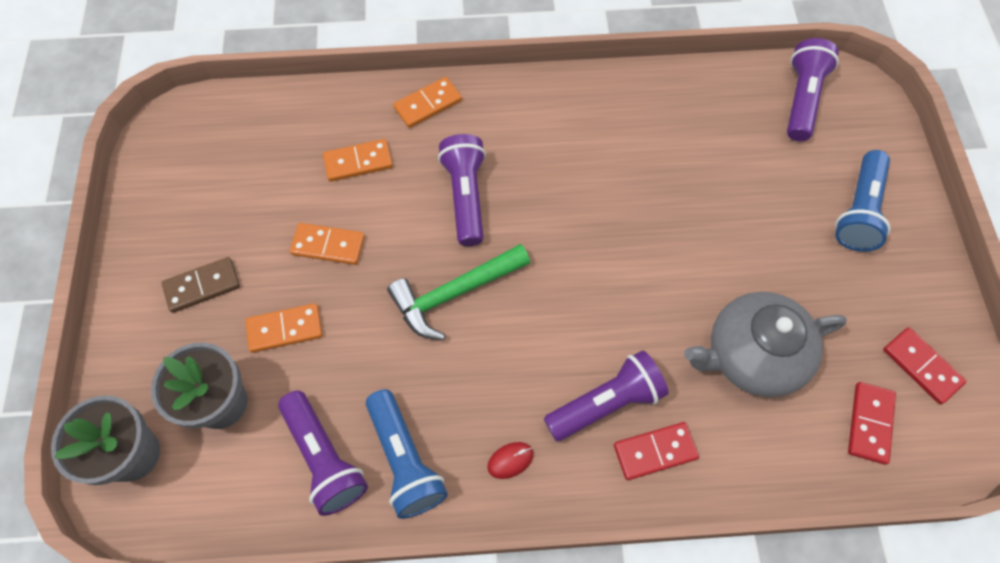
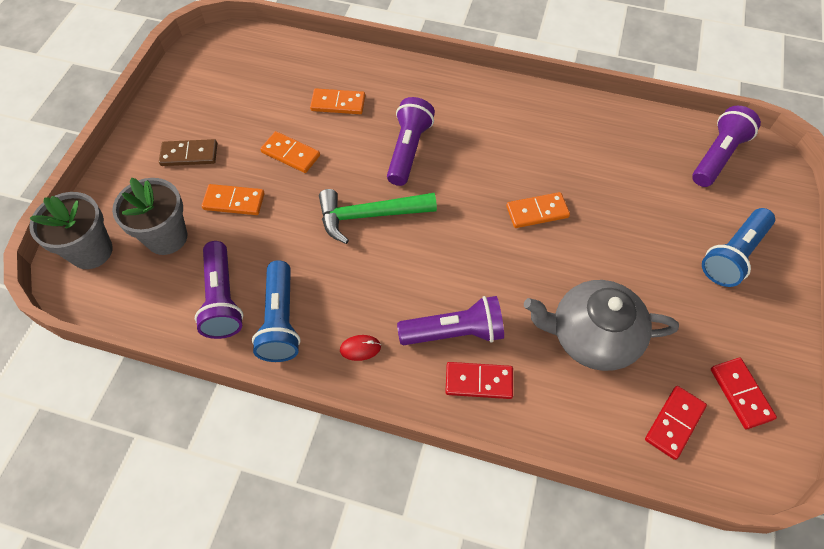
camera: 20 degrees right, 5 degrees down
orange domino [393,77,462,128] -> orange domino moved to [506,192,570,228]

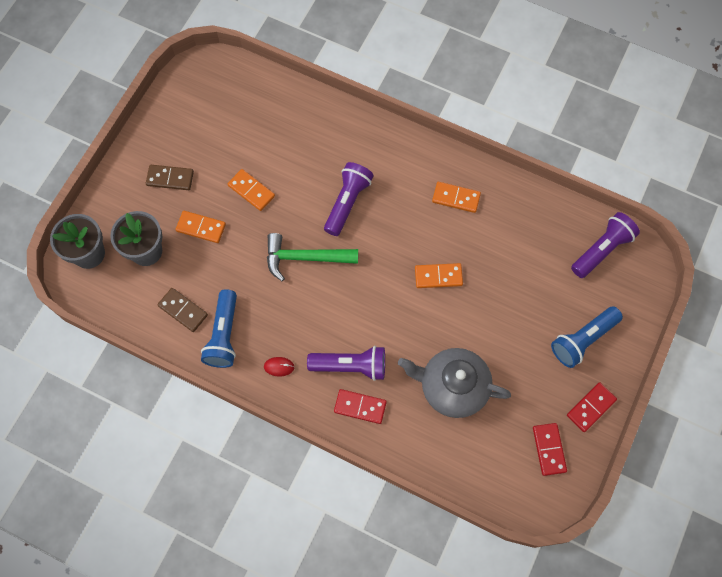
camera: 10 degrees right, 10 degrees up
purple flashlight [195,241,243,339] -> brown domino [157,288,208,332]
orange domino [310,88,365,114] -> orange domino moved to [432,182,481,213]
red domino [645,386,707,460] -> red domino moved to [567,382,617,432]

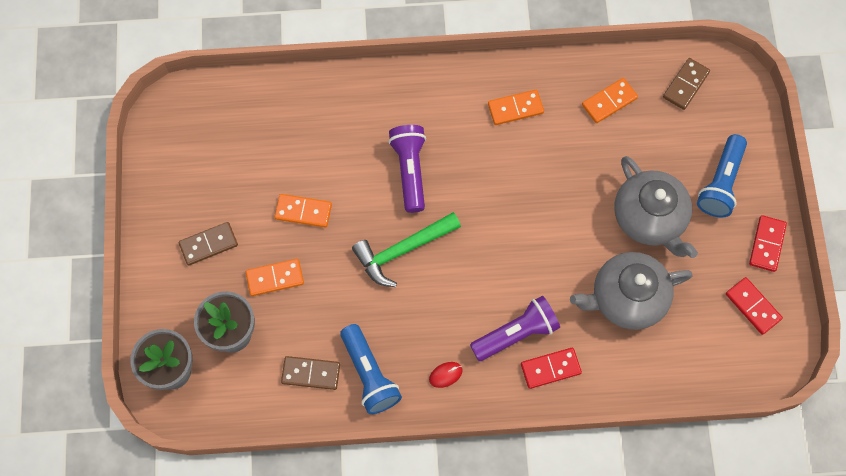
camera: 30 degrees left, 0 degrees up
orange domino [415,263,463,288] -> orange domino moved to [582,78,638,123]
purple flashlight [571,212,640,278] -> brown domino [663,58,710,110]
none -> grey teapot [614,156,698,258]

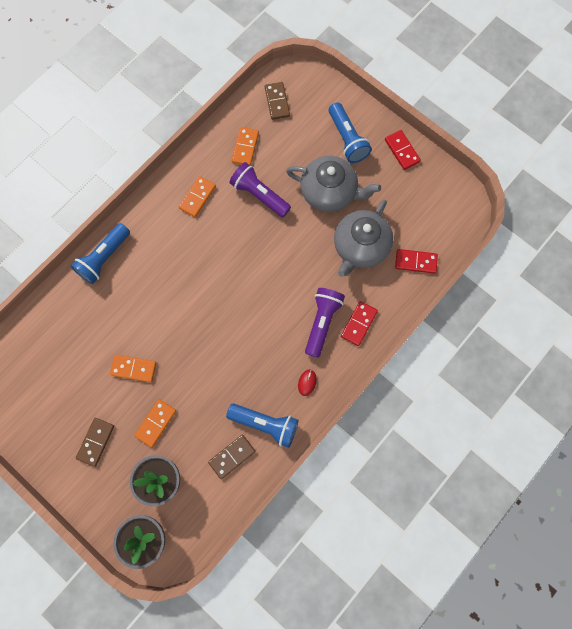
camera: 45 degrees left, 5 degrees up
orange domino [275,194,332,228] -> orange domino turned 45 degrees clockwise [110,355,156,382]
green hammer [352,212,461,287] -> none
purple flashlight [388,125,426,213] -> purple flashlight moved to [229,162,291,217]
red domino [726,277,783,335] -> red domino moved to [395,249,438,274]
none -> blue flashlight [71,223,130,284]

